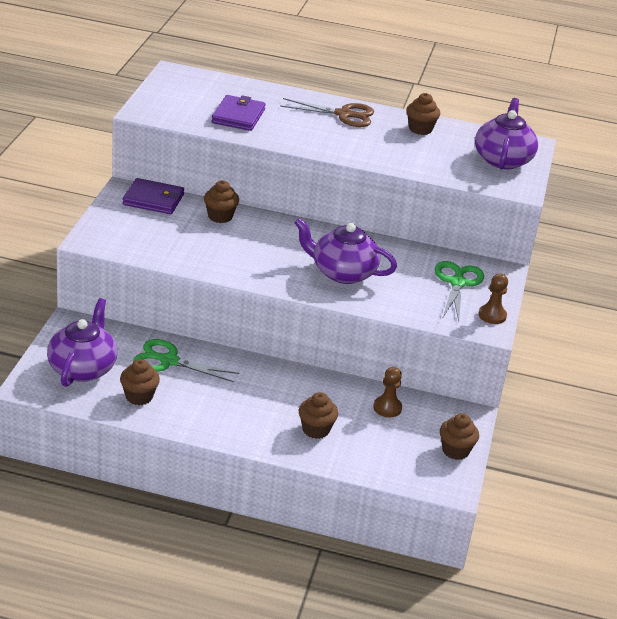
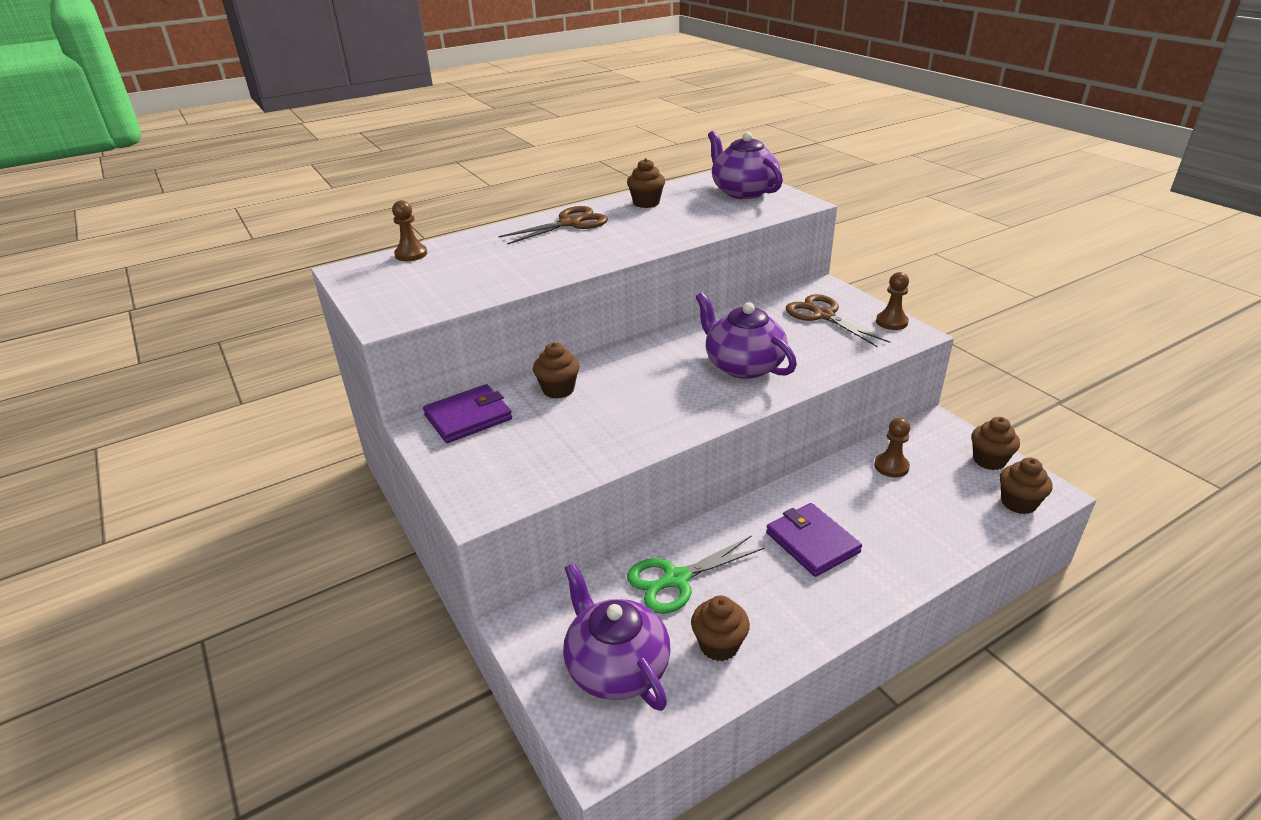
camera: 40 degrees left, 0 degrees up
purple wallet [212,95,266,131] -> purple wallet moved to [766,503,862,577]
purple teapot [294,218,397,284] -> purple teapot turned 75 degrees clockwise [696,292,797,379]
brown cupcake [299,392,338,439] -> brown cupcake moved to [1000,458,1053,514]
green scissors [435,261,484,321] -> brown scissors [786,294,890,347]
none -> brown pawn [392,200,427,261]

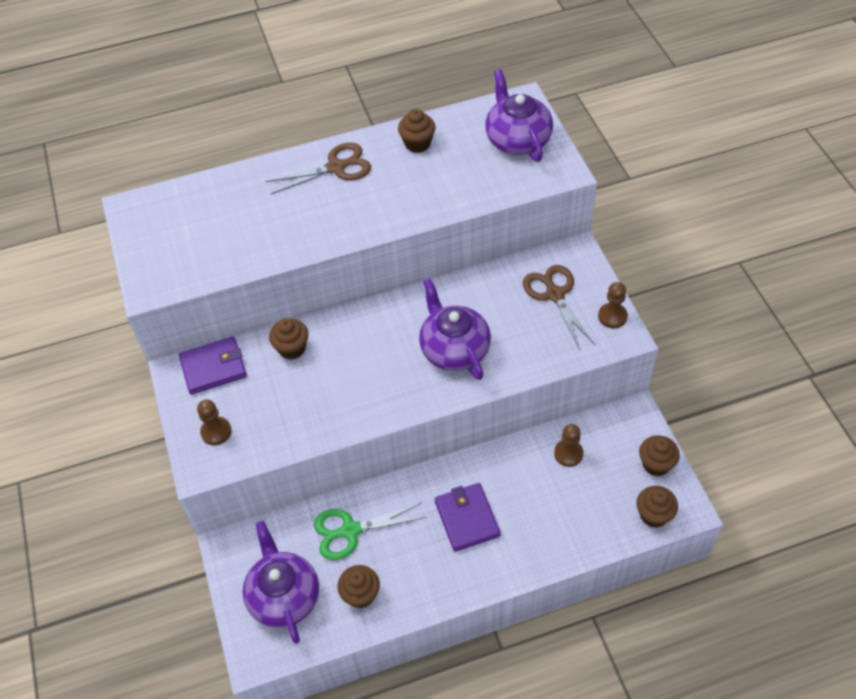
camera: 15 degrees right, 20 degrees up
brown pawn [392,200,427,261] -> brown pawn moved to [197,400,232,445]

